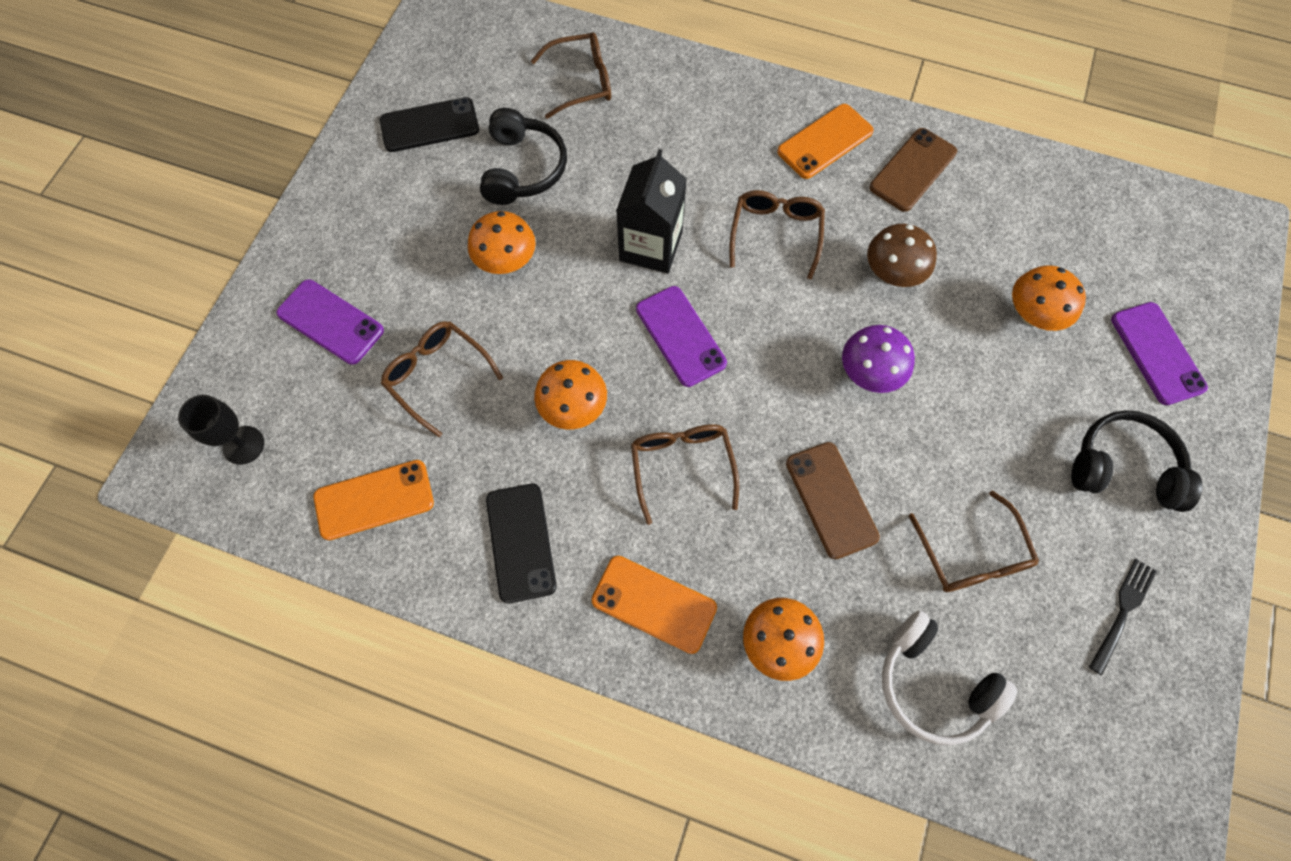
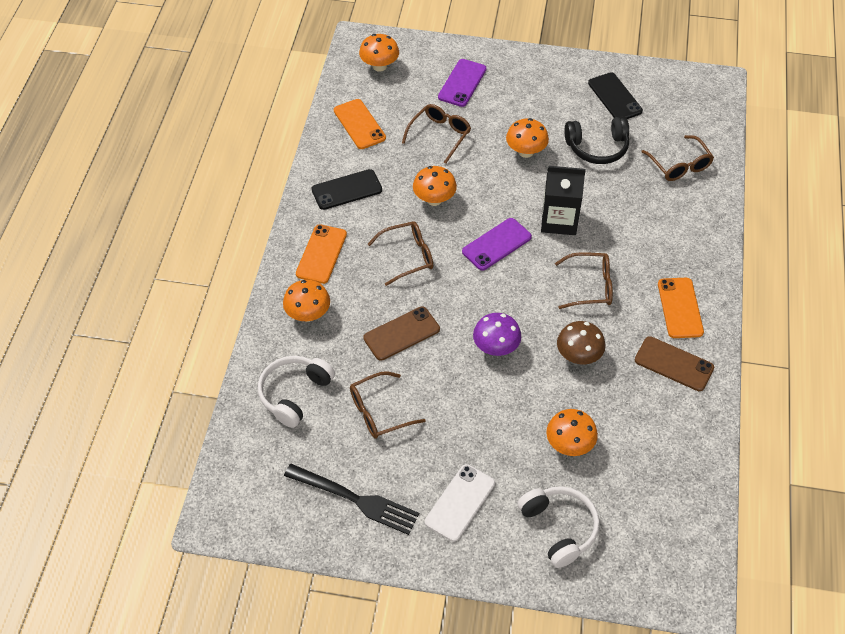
camera: 80 degrees right, 15 degrees down
black goblet [178,395,264,465] -> orange mushroom [359,34,399,72]
orange phone [777,104,874,179] -> orange phone turned 45 degrees clockwise [658,278,704,338]
black headphones [1071,410,1202,512] -> white phone [425,464,495,542]
black fork [1089,559,1157,675] -> black fork [284,464,419,535], size x1.65
purple phone [1111,302,1208,405] -> white headphones [517,486,600,568]

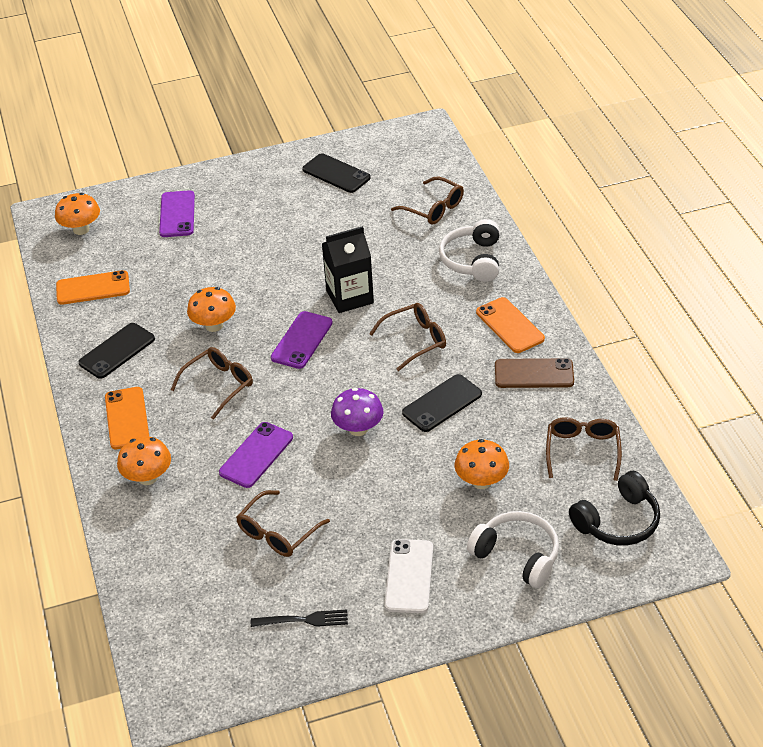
camera: 25 degrees left, 10 degrees down
white headphones [258,356,335,428] -> white headphones moved to [439,219,499,282]
black fork [284,464,419,535] -> black fork [251,609,348,627], size x0.60
orange phone [334,99,386,149] -> orange phone turned 45 degrees counterclockwise [56,270,130,305]
brown phone [363,307,440,361] -> purple phone [219,422,293,488]
brown glasses [402,104,471,164] -> brown glasses moved to [546,417,622,481]
orange mushroom [506,118,549,158] -> none
brown mushroom [557,321,606,364] -> black phone [402,374,482,432]
black headphones [564,116,629,164] -> black headphones moved to [569,471,660,546]

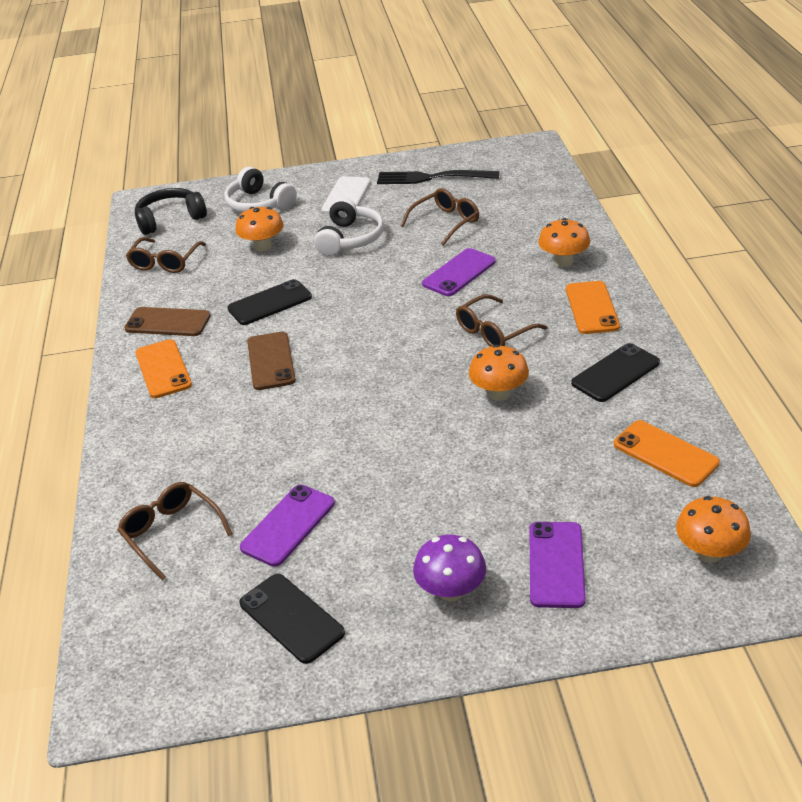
camera: 170 degrees left, 5 degrees down
orange phone [56,270,130,305] -> orange phone turned 45 degrees clockwise [614,420,720,487]
black fork [251,609,348,627] -> black fork [377,170,499,184], size x1.65
purple phone [271,311,333,369] -> purple phone moved to [240,485,335,567]
black carton [322,226,374,313] -> none
purple mushroom [331,388,384,436] -> purple mushroom moved to [413,535,486,601]
brown glasses [369,303,446,371] -> brown phone [247,331,296,390]
white headphones [439,219,499,282] -> white headphones moved to [314,198,384,256]

